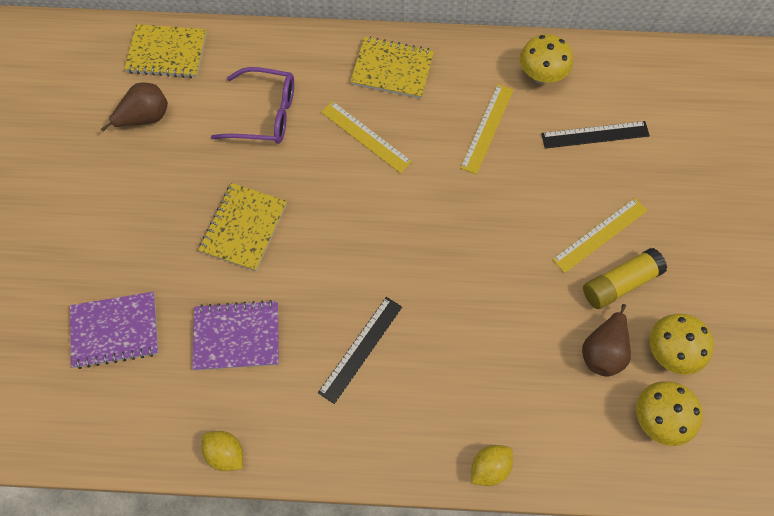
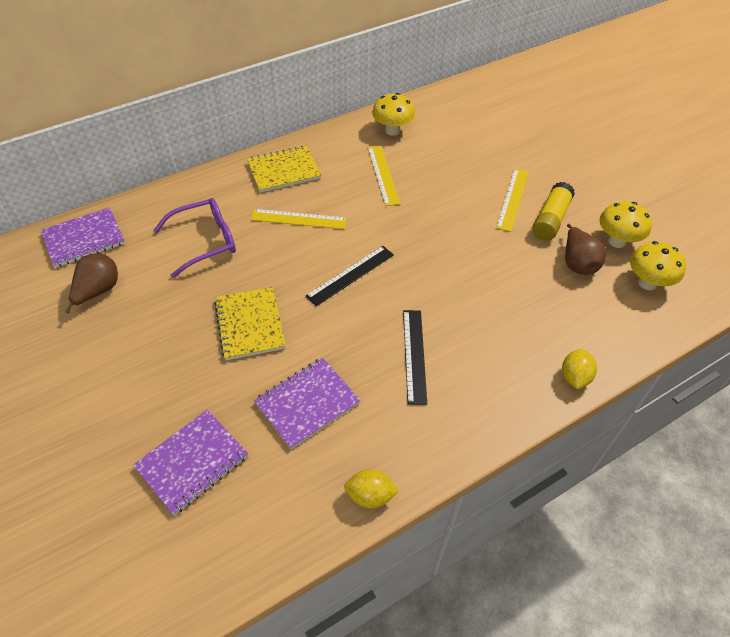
camera: 35 degrees left, 15 degrees down
yellow notebook [124,24,207,78] -> purple notebook [41,207,125,268]
black ruler [541,121,650,149] -> black ruler moved to [306,246,394,306]

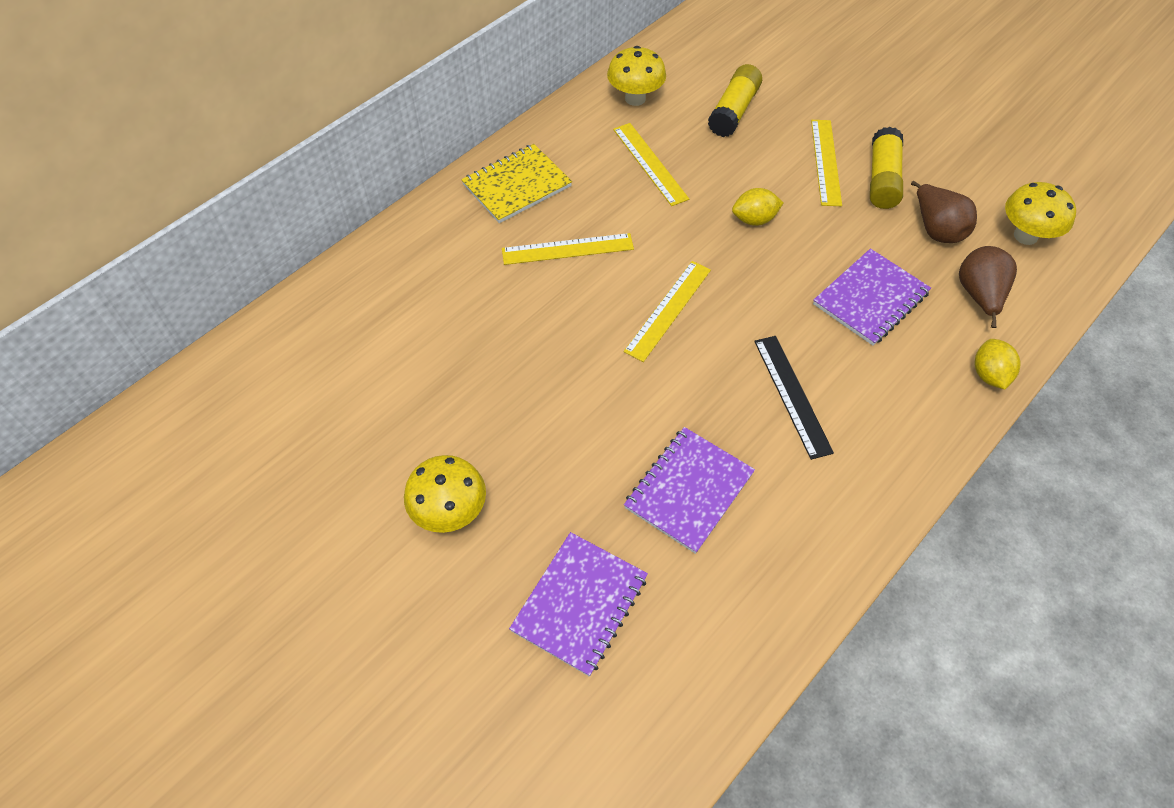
camera: 15 degrees left, 5 degrees up
purple notebook [41,207,125,268] -> purple notebook moved to [813,248,931,346]
brown pear [65,253,118,314] -> brown pear moved to [959,246,1017,328]
purple glasses [153,198,236,278] -> none
yellow notebook [214,287,286,360] -> none
black ruler [306,246,394,306] -> yellow ruler [624,261,711,362]
yellow lemon [344,469,399,508] -> yellow lemon moved to [732,188,783,226]
yellow mushroom [599,201,652,248] -> yellow mushroom moved to [404,455,486,533]
none -> yellow glue stick [708,64,762,137]

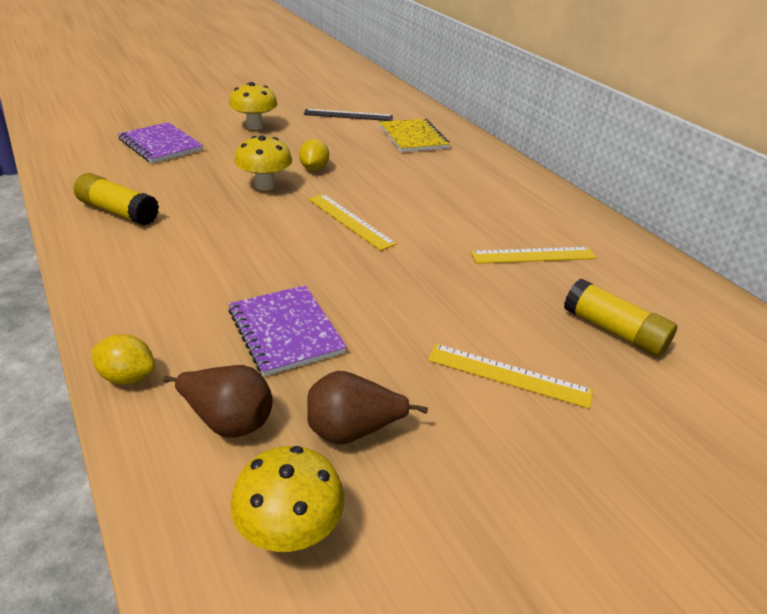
camera: 105 degrees right, 20 degrees down
yellow notebook [461,144,572,223] -> yellow notebook moved to [379,119,450,152]
yellow ruler [502,233,634,265] -> none
yellow mushroom [607,46,666,106] -> yellow mushroom moved to [234,136,292,191]
purple notebook [624,427,755,554] -> none
yellow lemon [732,188,783,226] -> yellow lemon moved to [299,139,329,171]
black ruler [754,336,834,460] -> black ruler moved to [304,109,393,121]
yellow glue stick [870,127,903,209] -> yellow glue stick moved to [74,173,159,225]

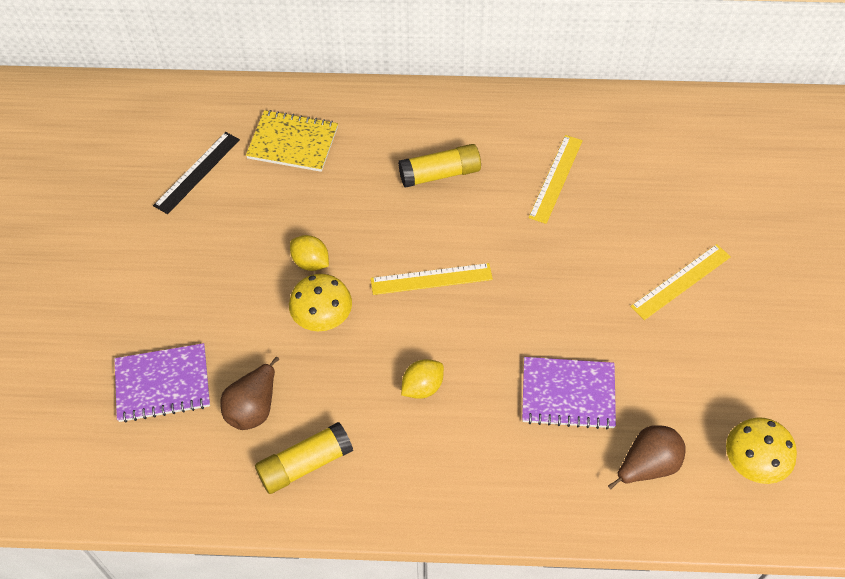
camera: 55 degrees left, 20 degrees up
yellow lemon [91,334,155,384] -> yellow lemon moved to [401,359,444,399]
yellow mushroom [229,82,278,130] -> none
brown pear [307,371,428,445] -> brown pear moved to [220,357,279,430]
yellow glue stick [564,279,677,357] -> yellow glue stick moved to [398,144,481,188]

